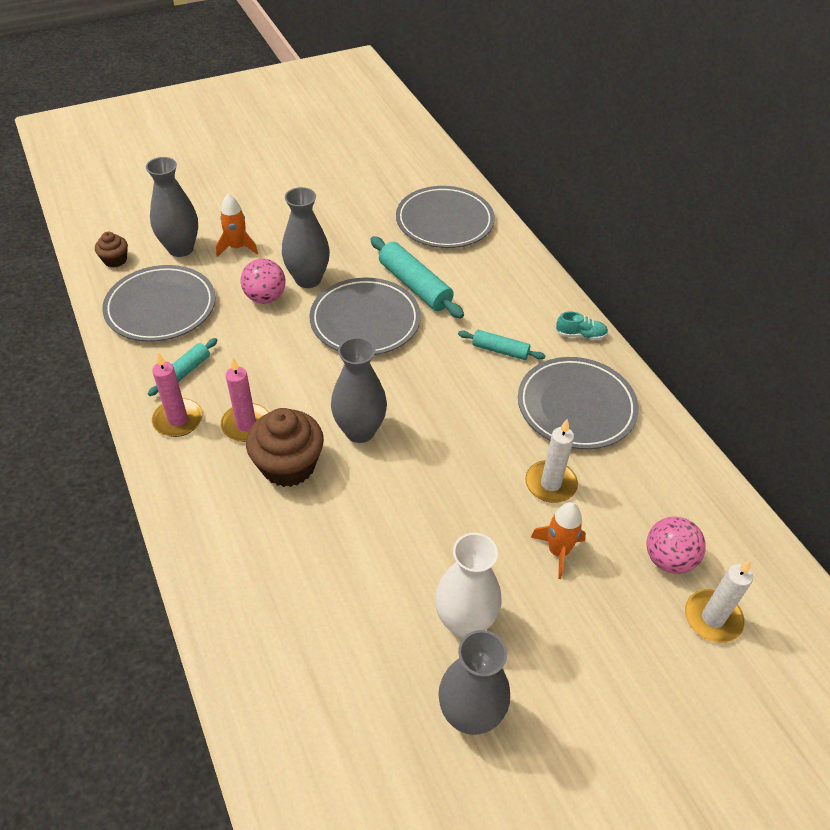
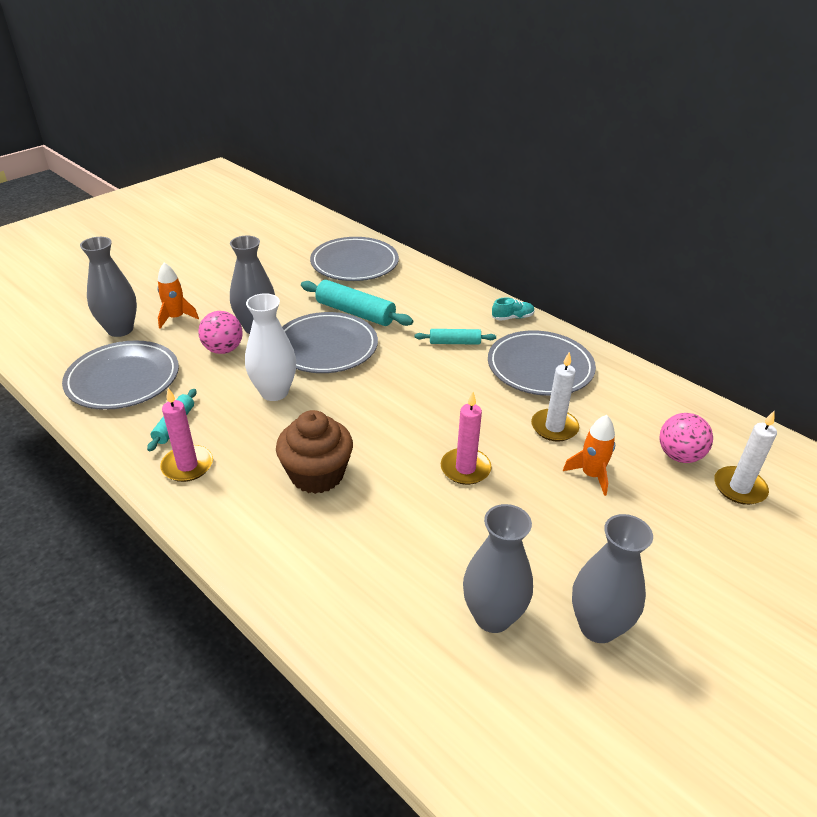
camera: 20 degrees left, 10 degrees down
brown cupcake [95,232,128,268] -> none
pink candle [221,358,269,442] -> pink candle moved to [441,392,492,485]
grey vase [331,337,387,443] -> grey vase moved to [463,504,533,633]
white vase [435,533,502,638] -> white vase moved to [245,293,296,401]

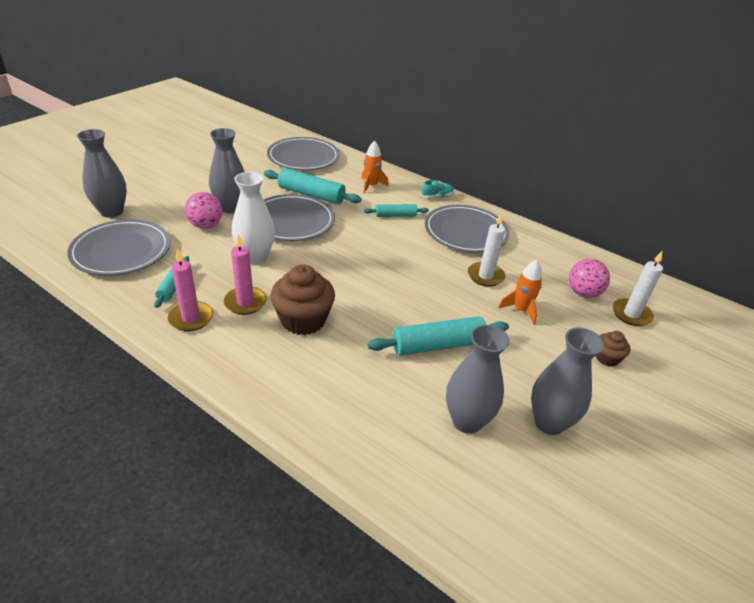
camera: 10 degrees left, 0 degrees up
orange rocket [157,263,199,329] -> orange rocket moved to [361,141,389,194]
pink candle [441,392,492,485] -> pink candle moved to [224,234,267,315]
none -> turquoise rolling pin [367,316,509,355]
none -> brown cupcake [596,331,630,367]

